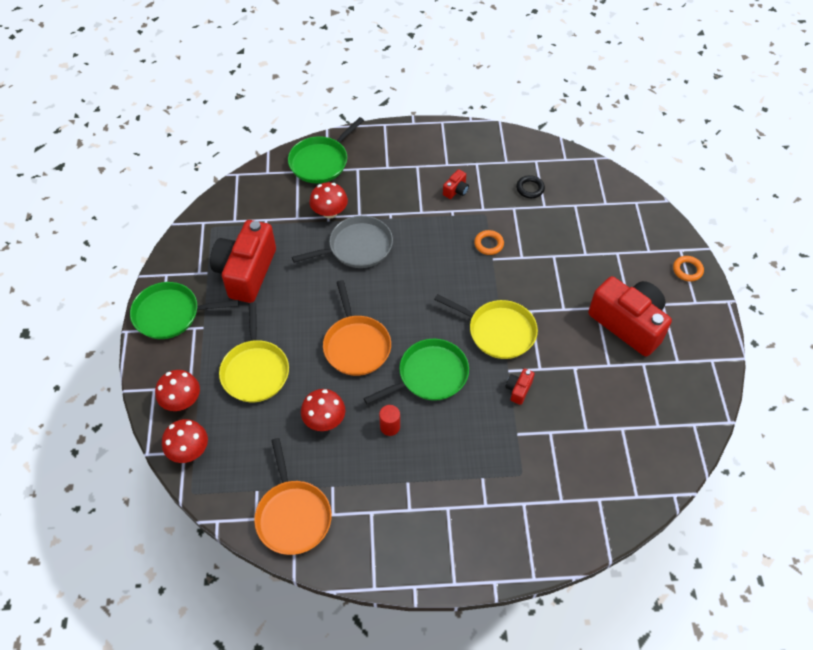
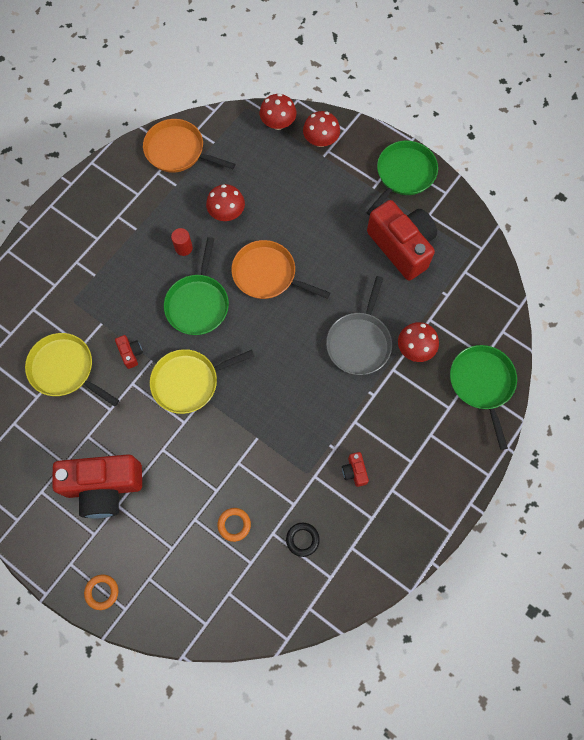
camera: 130 degrees right, 15 degrees up
yellow pan [219,302,289,402] -> yellow pan moved to [25,333,119,406]
orange ring [474,230,504,255] -> orange ring moved to [217,508,251,542]

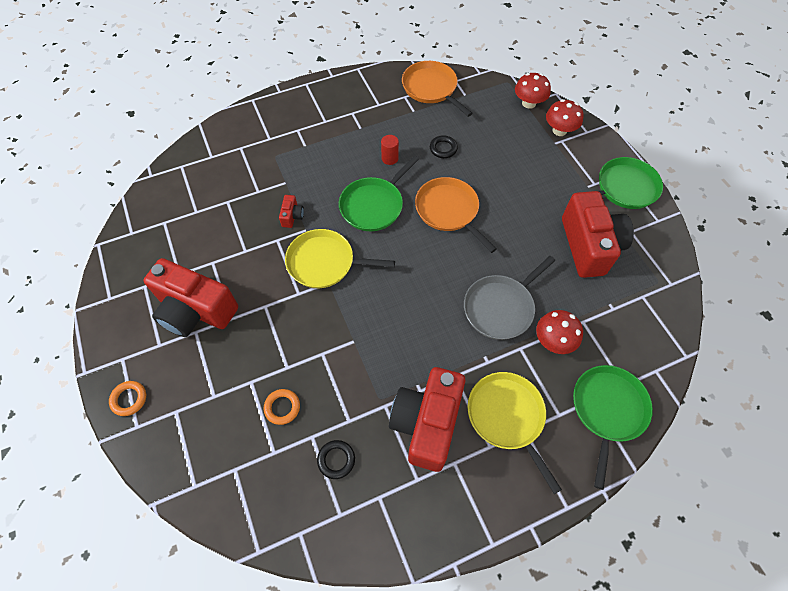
camera: 30 degrees right, 10 degrees down
yellow pan [25,333,119,406] -> yellow pan moved to [468,372,562,494]
red mushroom [206,184,245,221] -> black ring [430,135,458,158]
red camera [342,452,369,487] -> red camera [389,367,465,472], size x2.48

